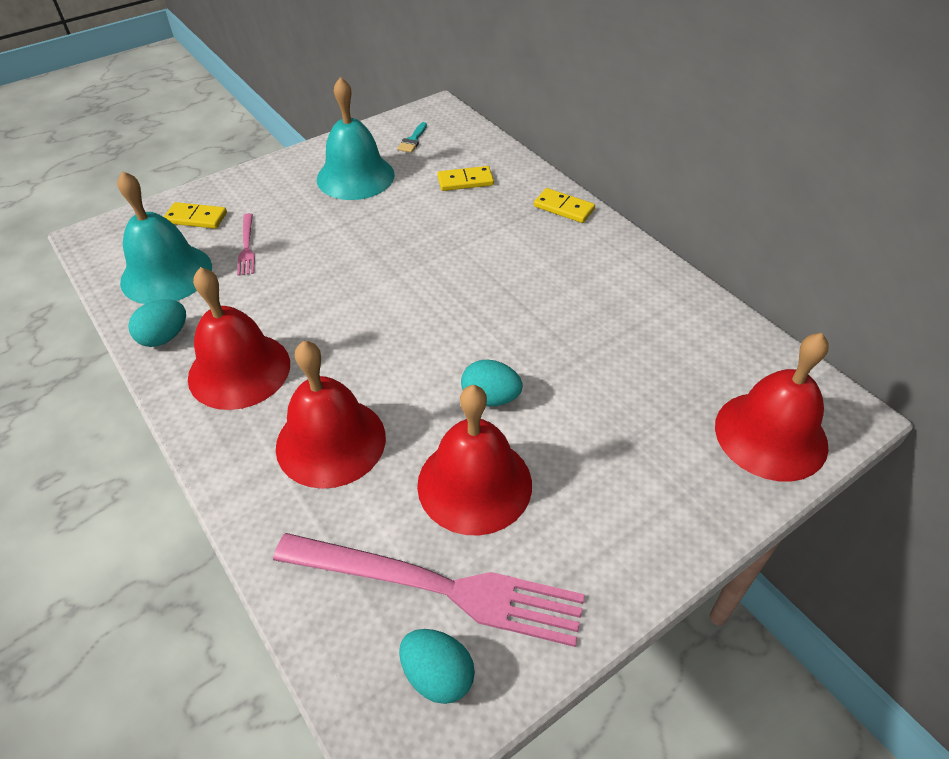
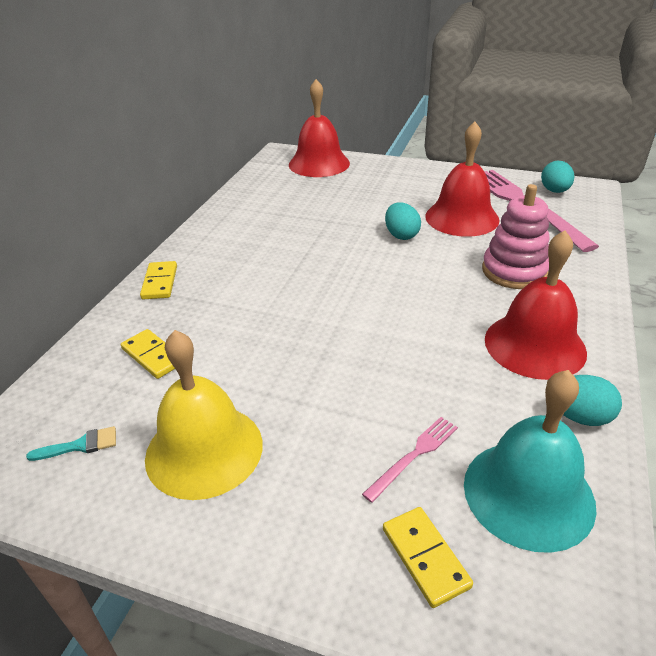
camera: 125 degrees left, 10 degrees down
red bell [276,341,386,489] -> pink stacking toy [482,184,550,289]
turquoise bell [317,77,395,200] -> yellow bell [145,330,263,500]

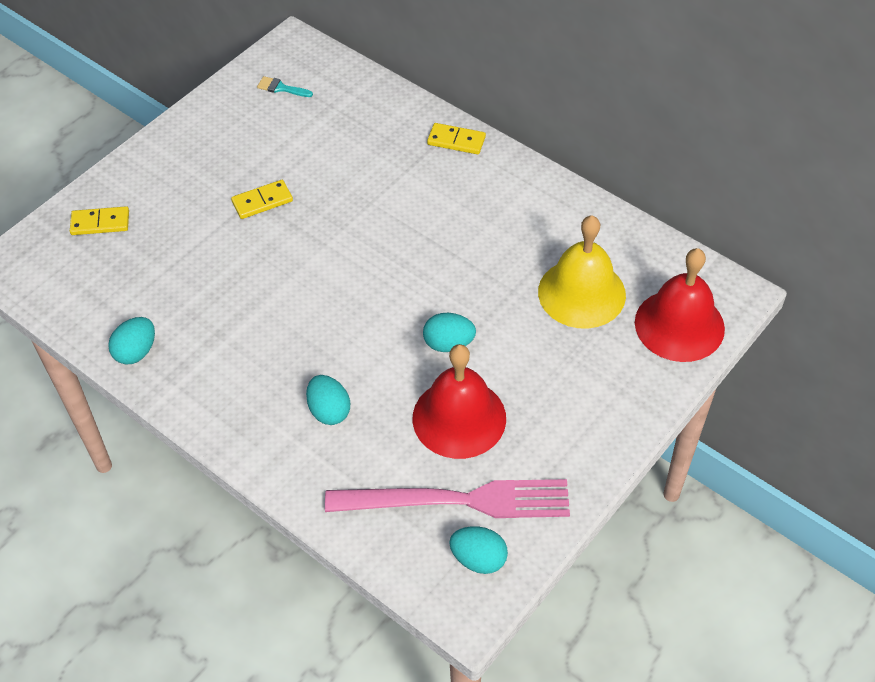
camera: 110 degrees right, 15 degrees up
turquoise brush [26,426,116,461] -> turquoise brush turned 105 degrees clockwise [257,76,313,97]
yellow domino [121,329,175,379] -> yellow domino moved to [231,180,293,219]
yellow bell [145,330,263,500] -> yellow bell moved to [538,215,626,329]
pink fork [362,417,458,503] -> none
turquoise bell [464,370,596,553] -> none
pink stacking toy [482,184,550,289] -> turquoise egg [306,375,350,425]
red bell [485,230,587,380] -> none

